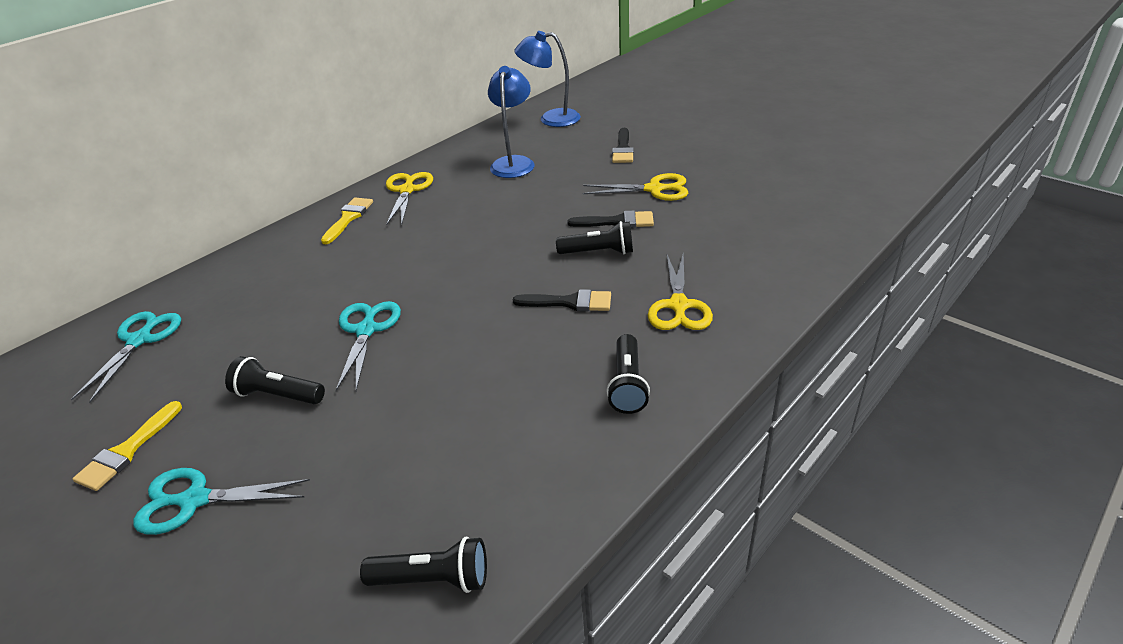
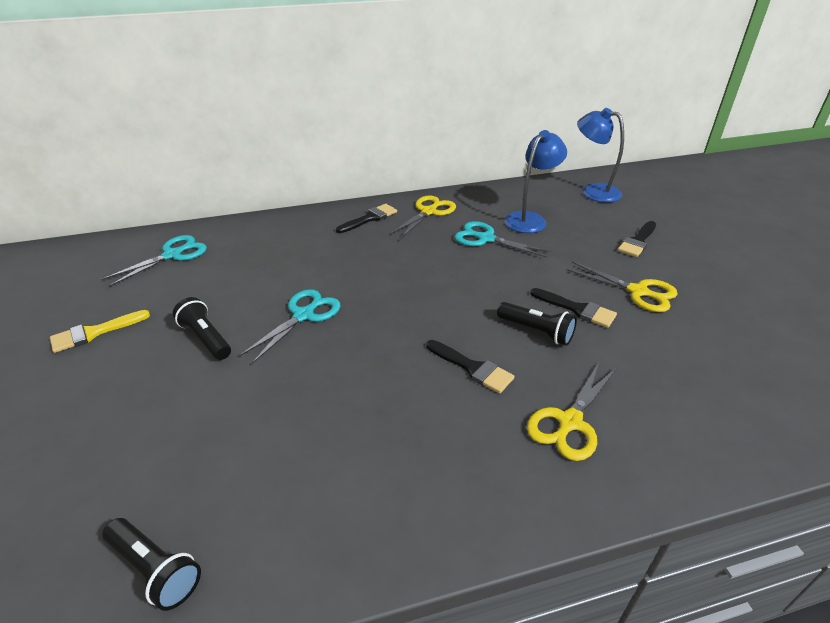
camera: 30 degrees right, 0 degrees up
turquoise scissors [133,468,310,535] -> turquoise scissors moved to [454,221,551,258]
yellow brush [321,198,373,244] -> black brush [336,204,397,233]
black flashlight [606,334,650,414] -> none

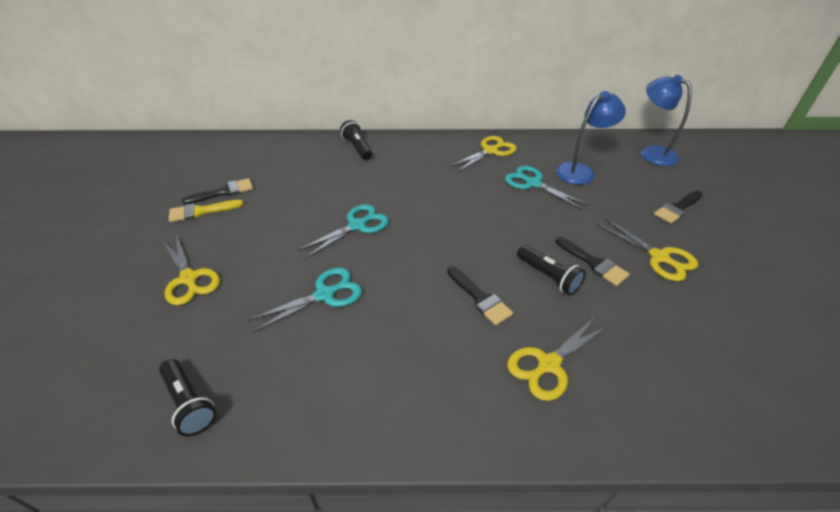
camera: 15 degrees right, 5 degrees up
turquoise scissors [101,235,207,287] -> turquoise scissors moved to [248,267,362,333]
black flashlight [173,297,231,360] -> black flashlight moved to [340,120,372,160]
black brush [336,204,397,233] -> black brush moved to [182,178,253,204]
none -> yellow scissors [163,235,220,305]

